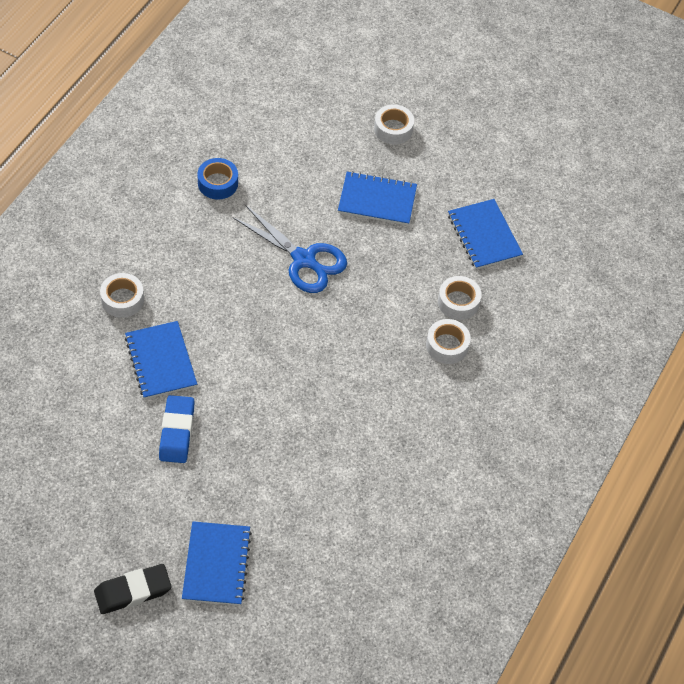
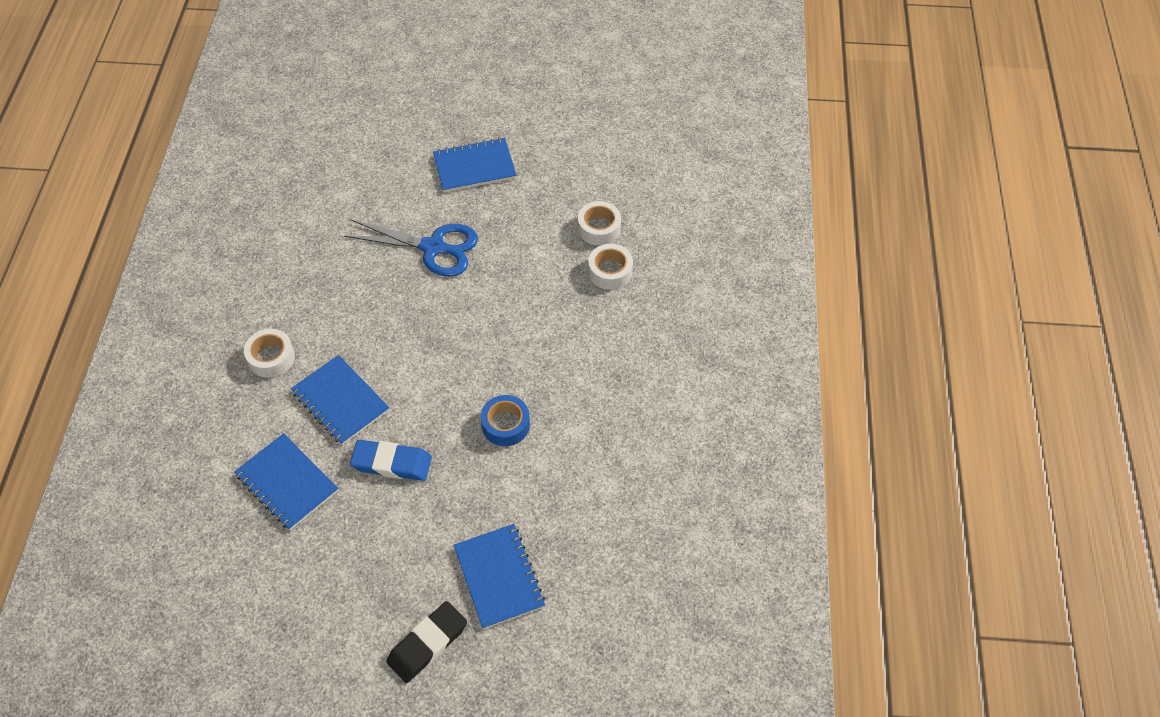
camera: 20 degrees left, 0 degrees up
blue eraser [159,395,195,463] -> blue eraser turned 60 degrees counterclockwise [350,440,432,481]
blue tape [197,158,238,200] -> blue tape moved to [481,395,530,446]
white tape [374,105,414,144] -> none
blue notebook [448,199,523,269] -> blue notebook moved to [234,433,339,530]

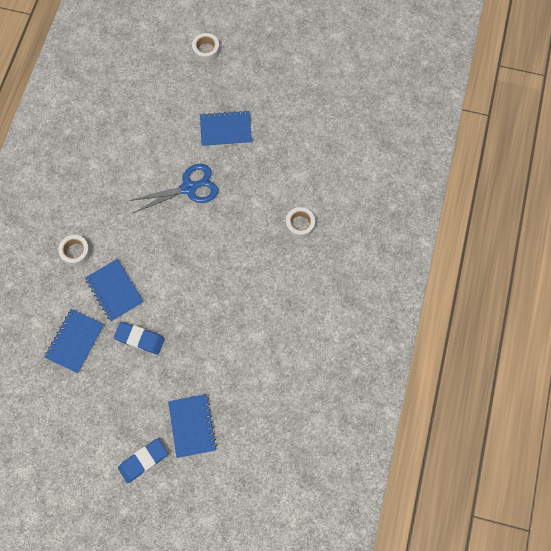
camera: 10 degrees right, 15 degrees up
blue notebook [234,433,339,530] -> blue notebook turned 60 degrees clockwise [44,309,104,373]
blue scissors [344,219,478,277] -> blue scissors turned 45 degrees counterclockwise [129,164,218,213]
black eraser [386,601,467,683] -> blue eraser [118,438,168,483]
blue tape [481,395,530,446] -> none
white tape [578,201,621,245] -> white tape moved to [192,33,220,62]

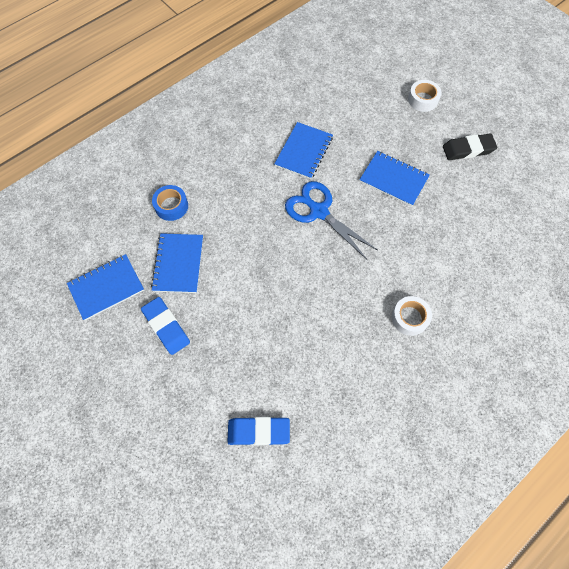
camera: 35 degrees right, 5 degrees down
white tape [58,235,91,267] -> blue tape [152,185,188,221]
blue eraser [118,438,168,483] -> blue eraser moved to [228,417,290,446]
blue scissors [129,164,218,213] -> blue scissors turned 150 degrees counterclockwise [285,181,377,259]
blue notebook [168,394,217,458] -> blue notebook moved to [274,122,333,179]
none -> black eraser [443,133,497,160]

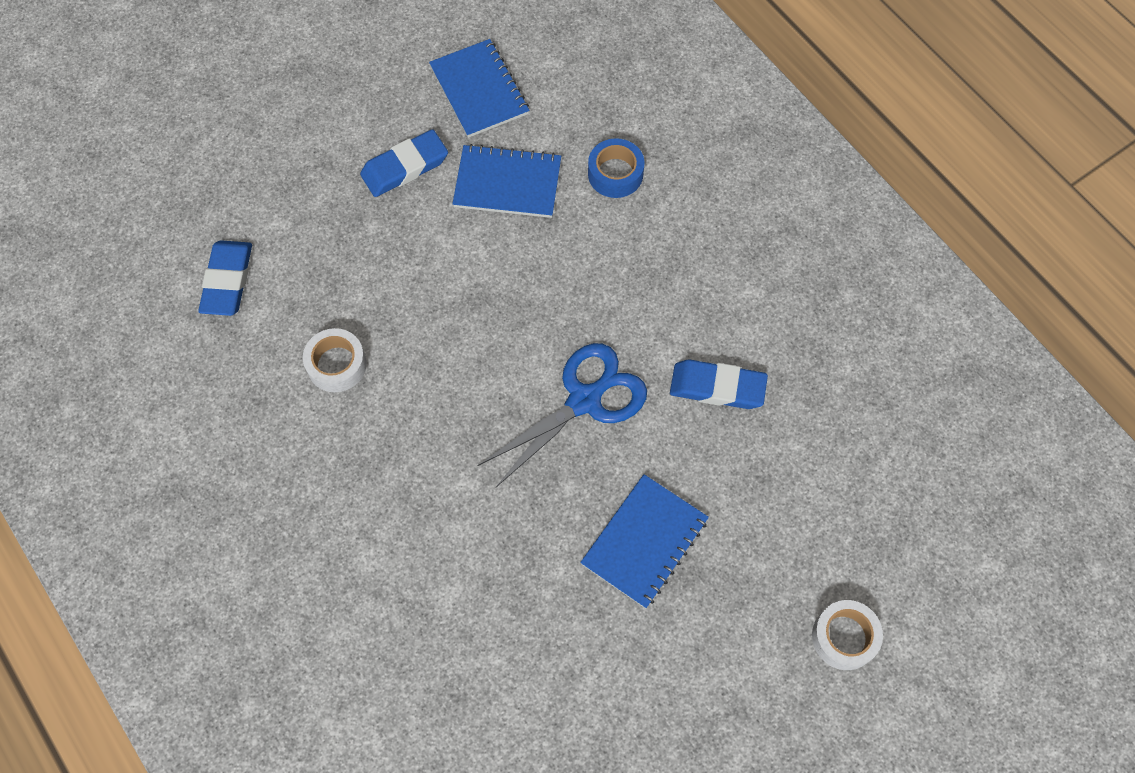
camera: 95 degrees right, 0 degrees up
blue notebook [274,122,333,179] -> blue eraser [670,360,768,409]
white tape [392,296,432,336] -> white tape moved to [303,328,367,392]
black eraser [443,133,497,160] -> none

